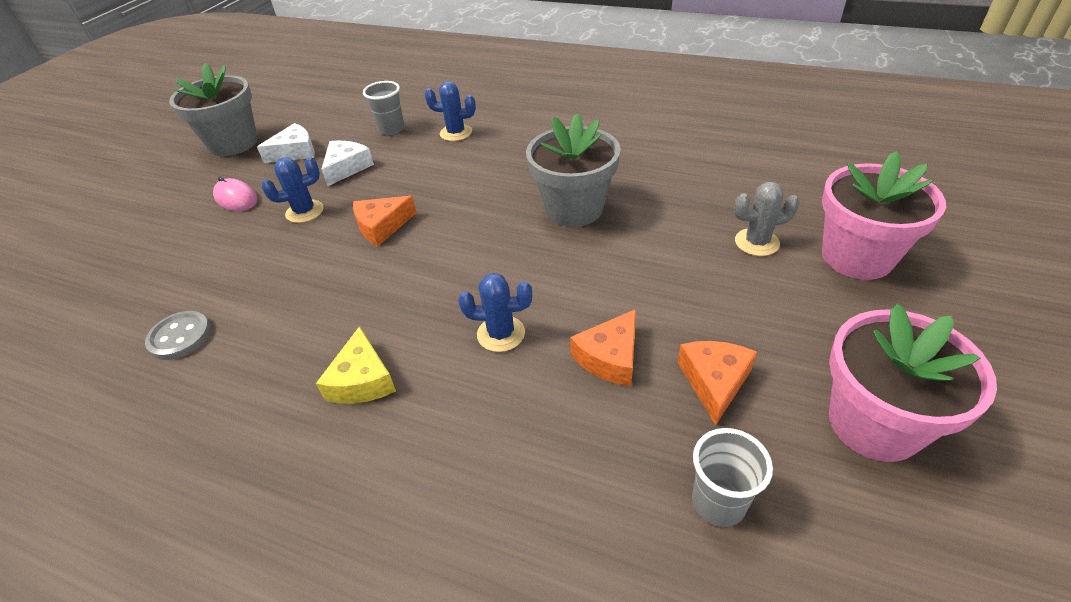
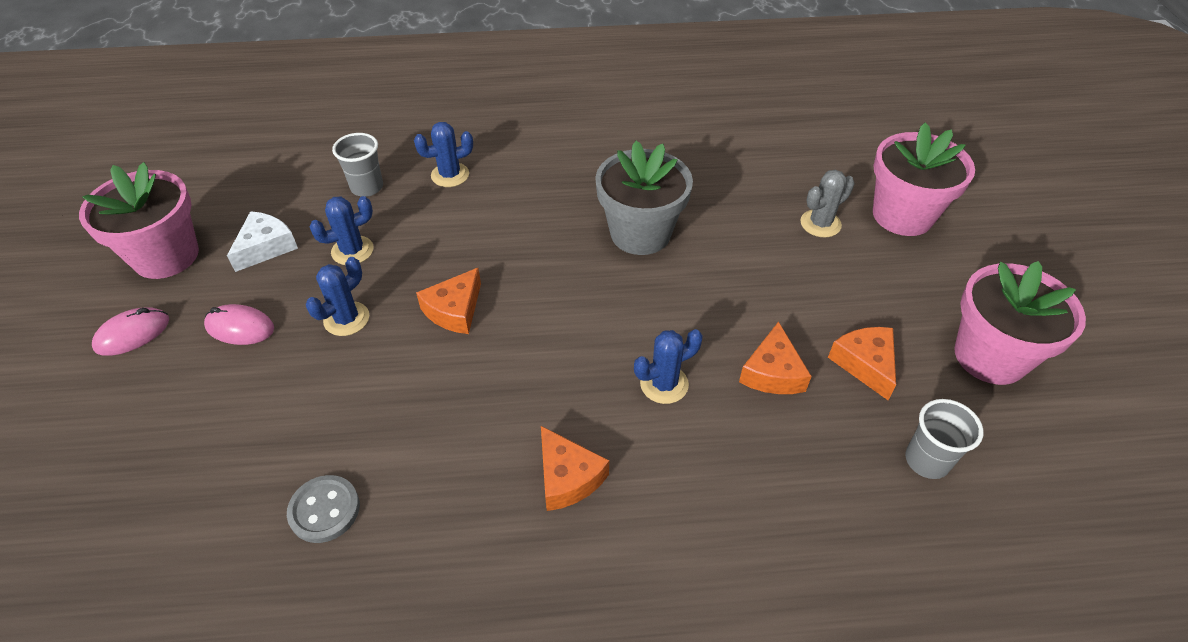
camera: 30 degrees left, 5 degrees up
grey flower pot [169,63,258,156] -> pink flower pot [79,162,199,279]
yellow cheese [316,326,396,404] -> orange cheese [541,426,609,511]
white cheese [321,141,374,186] -> blue cactus [310,196,374,265]
none -> pink mouse [92,307,169,356]

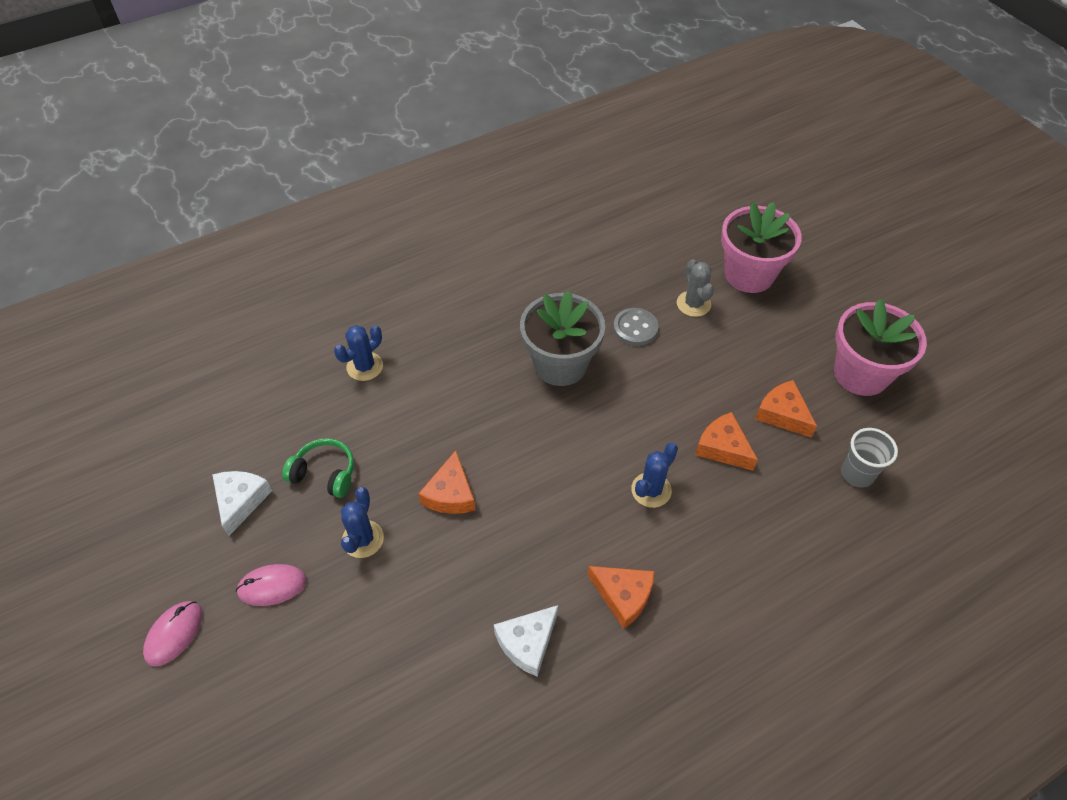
camera: 25 degrees left, 5 degrees up
pink flower pot [79,162,199,279] -> none
grey button [287,475,360,543] -> grey button moved to [613,308,658,346]
blue cactus [310,196,374,265] -> green headphones [282,438,354,498]
grey cup [332,133,383,197] -> none
orange cheese [739,321,812,394] -> orange cheese turned 150 degrees clockwise [695,412,758,471]
grey cactus [800,170,855,237] -> grey cactus turned 45 degrees counterclockwise [677,259,714,317]
none -> white cheese [494,605,558,677]

